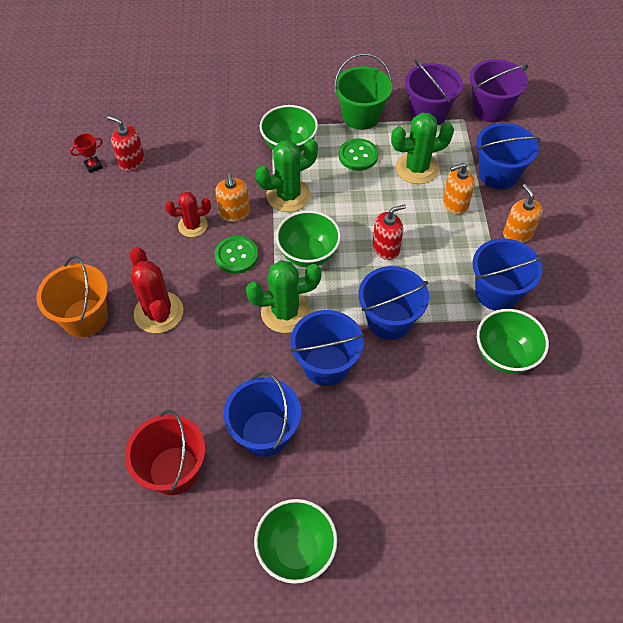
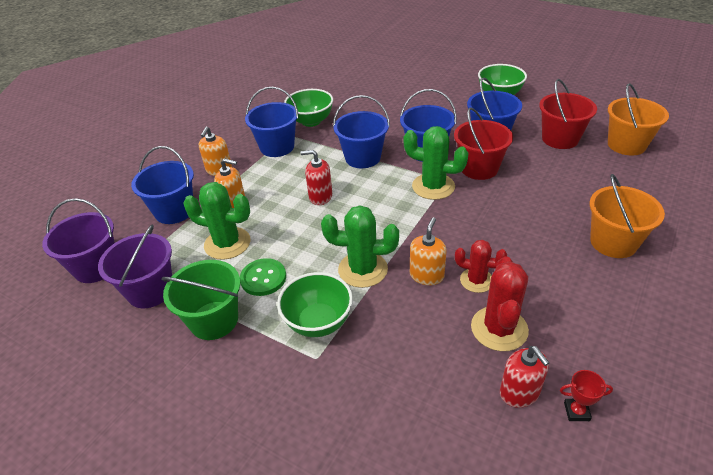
camera: 145 degrees left, 15 degrees down
red cactus [130,247,183,333] -> red cactus moved to [471,256,529,351]
green button [215,236,258,274] -> none
green bowl [276,210,341,267] -> none
none -> red bucket [454,107,513,180]
none -> orange bucket [608,83,669,155]

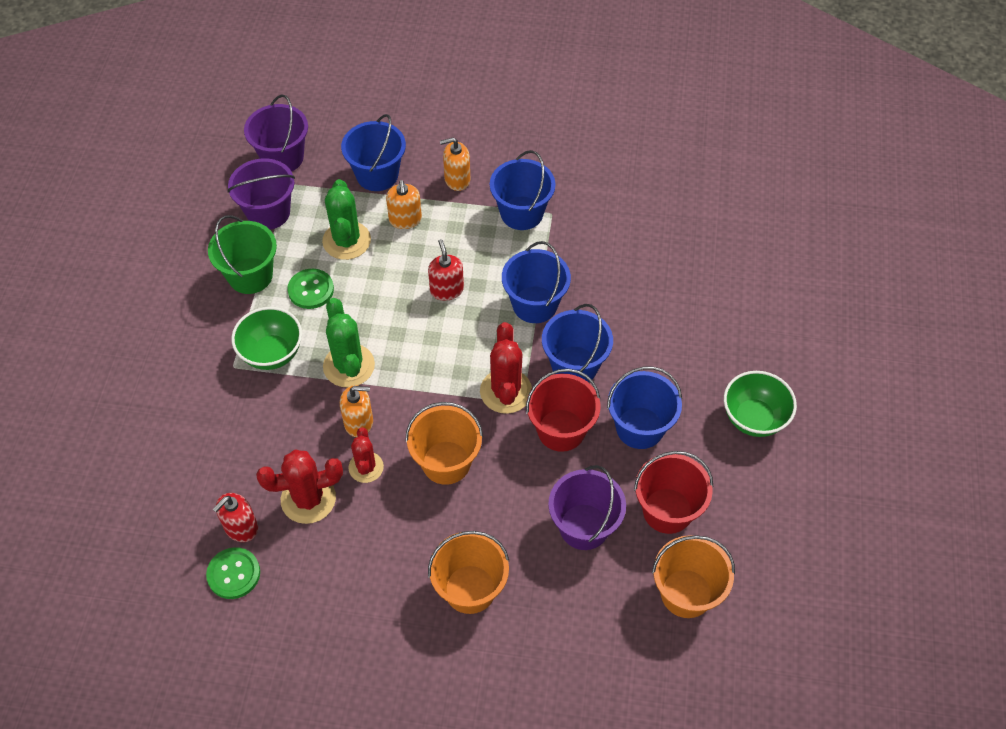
camera: 65 degrees right, 15 degrees up
green bowl [284,89,333,127] -> none
green cactus [404,126,469,200] -> red cactus [480,322,532,414]
red trophy [560,370,613,421] -> green button [206,547,260,599]
none -> orange bucket [405,402,483,485]
none -> purple bucket [548,465,626,550]

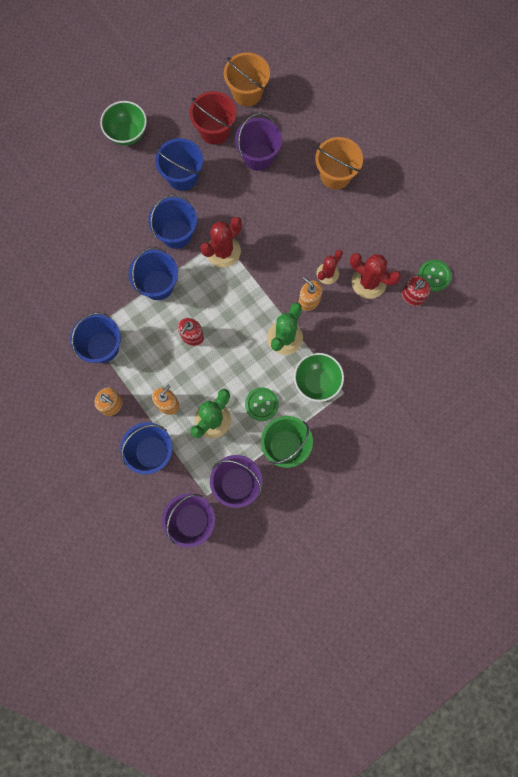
camera: 135 degrees left, 20 degrees up
red soap dispenser [213,493,258,542] -> red soap dispenser turned 135 degrees clockwise [402,276,430,306]
orange bucket [405,402,483,485] -> none
red bucket [526,369,600,452] -> none

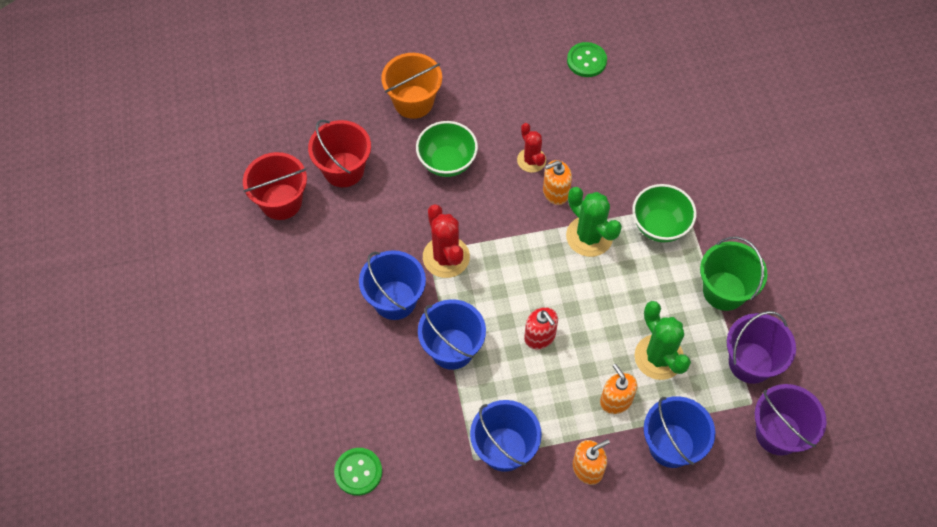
camera: 65 degrees left, 15 degrees down
green bowl [100,101,147,145] -> green bowl moved to [416,121,478,177]
blue bucket [155,138,203,191] -> none
orange bucket [224,52,270,106] -> none
purple bucket [235,113,282,171] -> red bucket [308,120,371,187]
green button [245,387,279,421] -> green button moved to [334,448,382,496]
red cactus [350,253,401,299] -> none
red soap dispenser [402,276,430,306] -> none

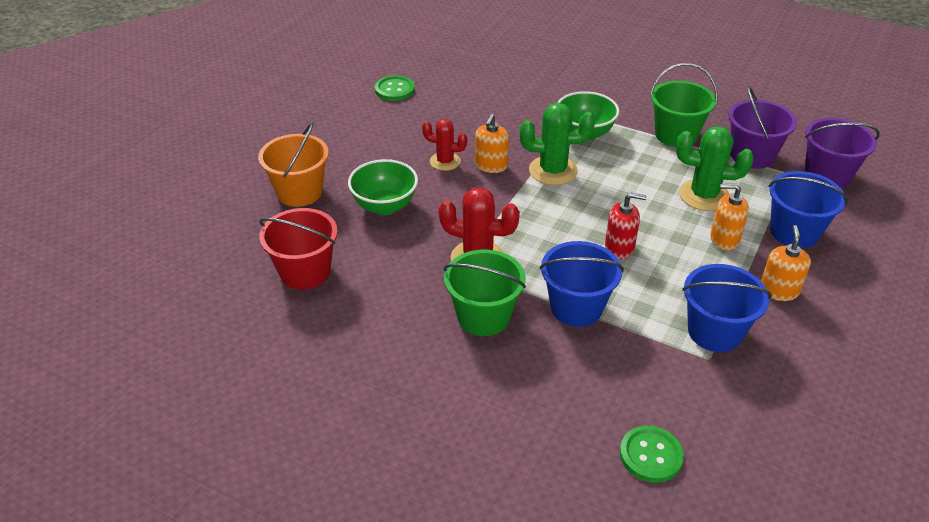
camera: 50 degrees left, 20 degrees down
red bucket [243,152,307,220] -> none
blue bucket [359,250,426,320] -> green bucket [444,250,526,336]

